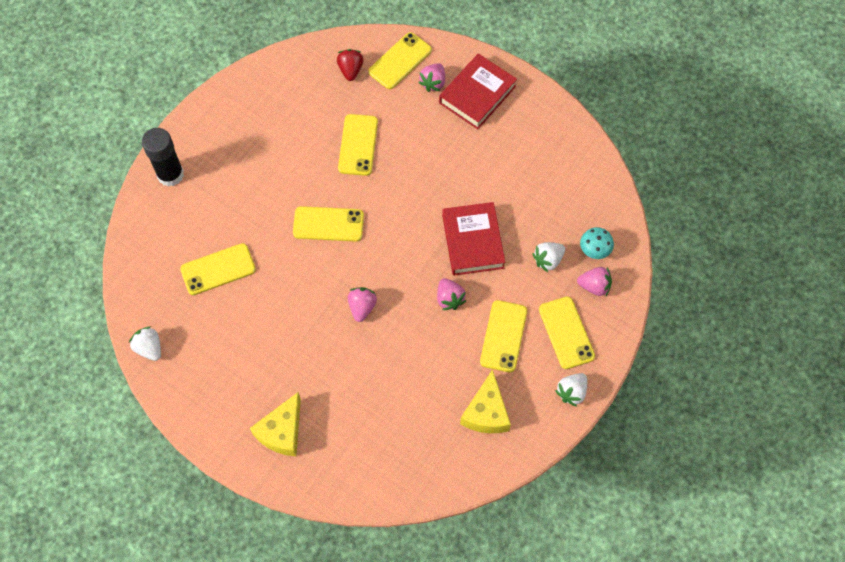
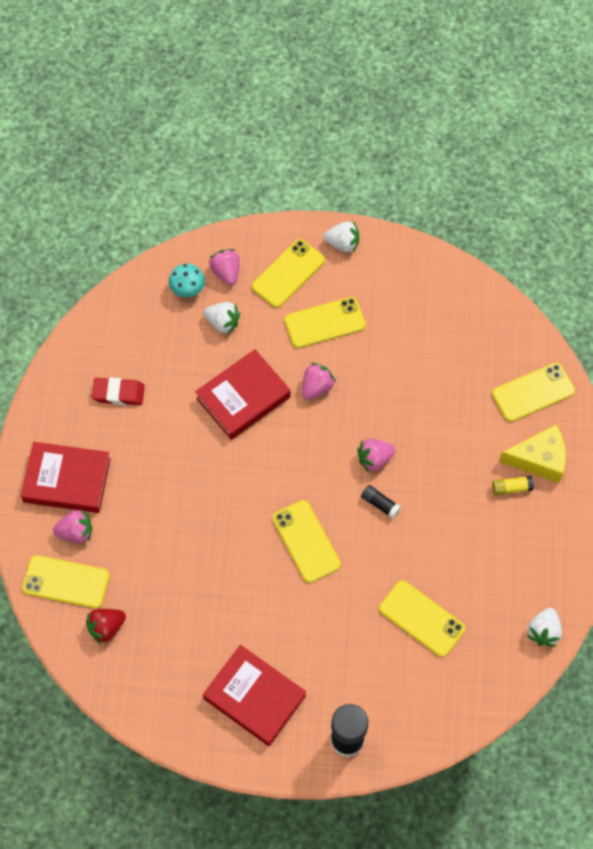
camera: 120 degrees left, 0 degrees up
yellow phone [338,114,378,176] -> yellow phone moved to [492,363,575,422]
yellow cheese [460,369,511,433] -> none
none -> red eraser [92,377,145,405]
none -> red book [203,645,306,746]
none -> black glue stick [361,485,401,519]
none -> yellow glue stick [492,476,534,495]

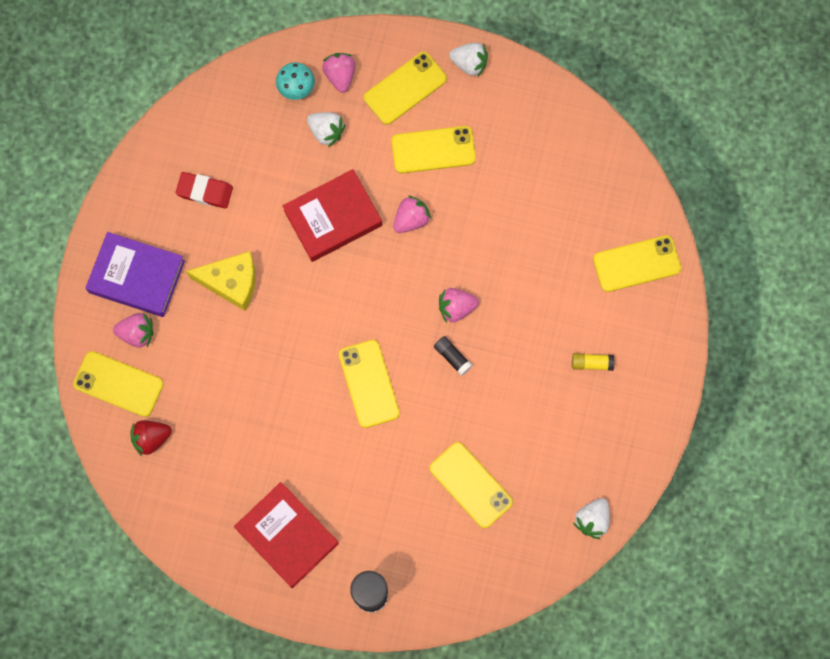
camera: 10 degrees right, 10 degrees up
red book [21,442,111,513] -> purple book [85,232,185,317]
yellow cheese [499,425,566,483] -> yellow cheese moved to [186,251,255,311]

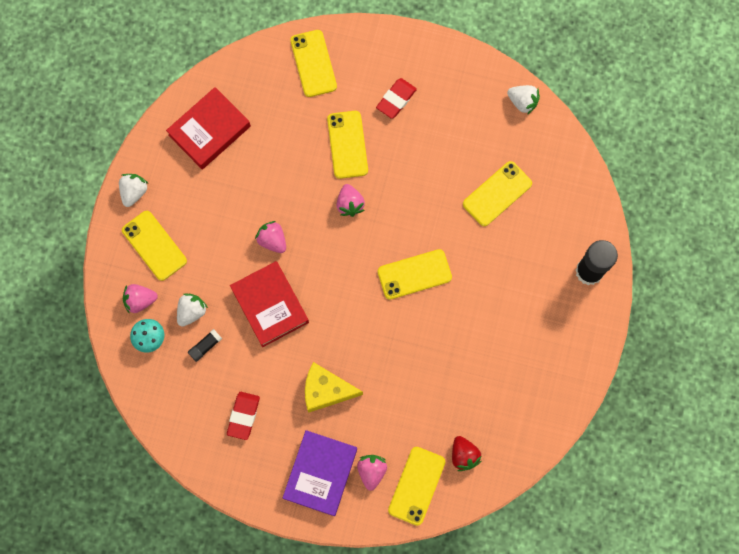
camera: 90 degrees left, 0 degrees up
yellow cheese [186,251,255,311] -> yellow cheese turned 90 degrees counterclockwise [305,362,363,413]
red book [234,482,339,588] -> red book moved to [166,87,251,170]
yellow phone [391,126,476,174] -> yellow phone moved to [327,111,368,179]
black glue stick [434,336,473,376] -> black glue stick moved to [188,329,222,362]
yellow glue stick [572,353,614,371] -> red eraser [376,78,417,119]

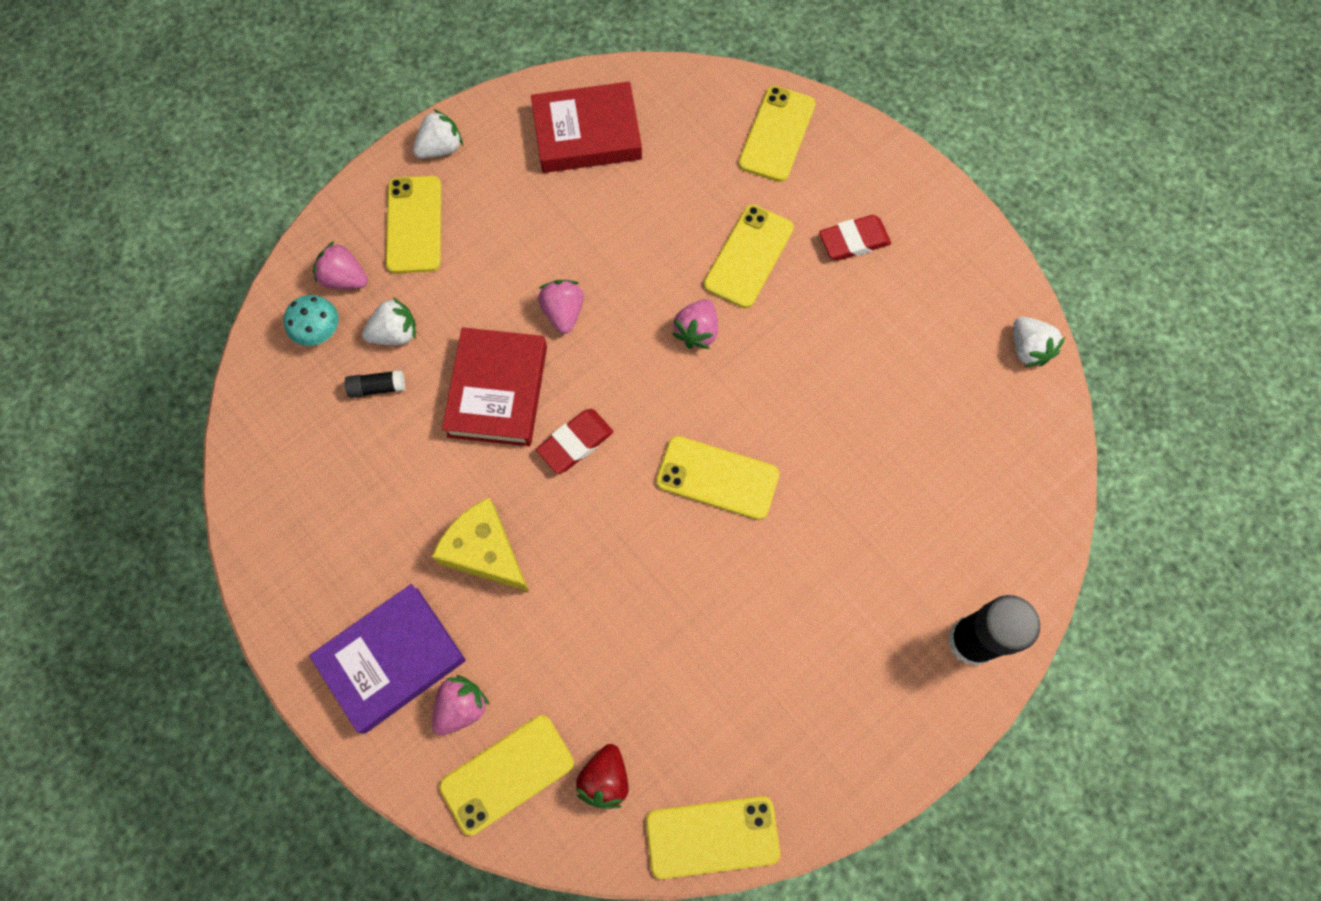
camera: 35 degrees right, 5 degrees down
red eraser [227,392,260,440] -> red eraser moved to [536,409,614,474]
yellow phone [463,161,532,226] -> yellow phone moved to [646,796,780,879]

